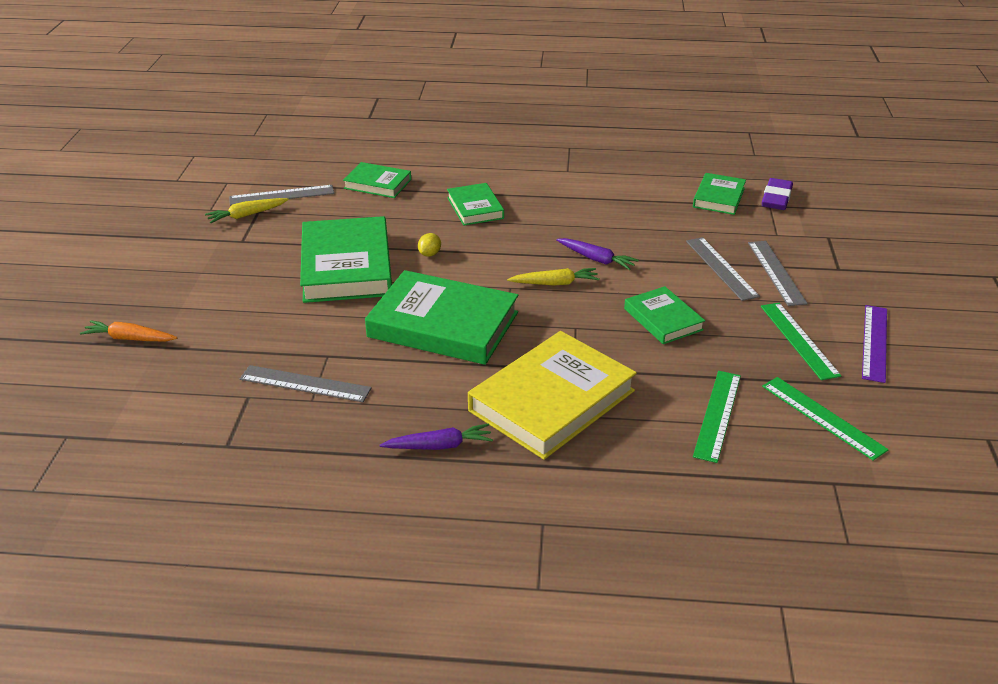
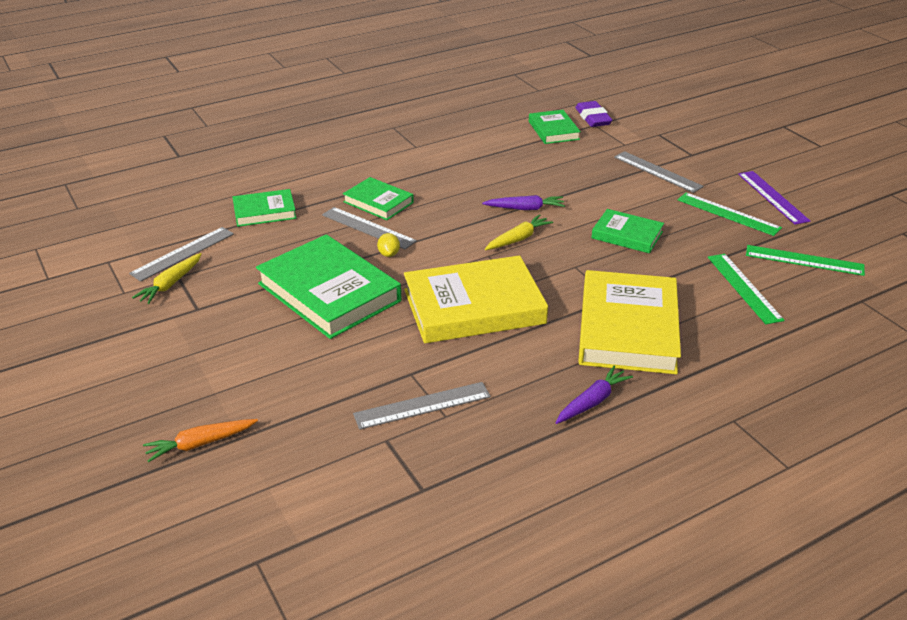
camera: 35 degrees left, 0 degrees up
green book [365,270,518,365] -> yellow book [404,255,548,343]
grey ruler [686,237,760,301] -> grey ruler moved to [322,207,417,249]

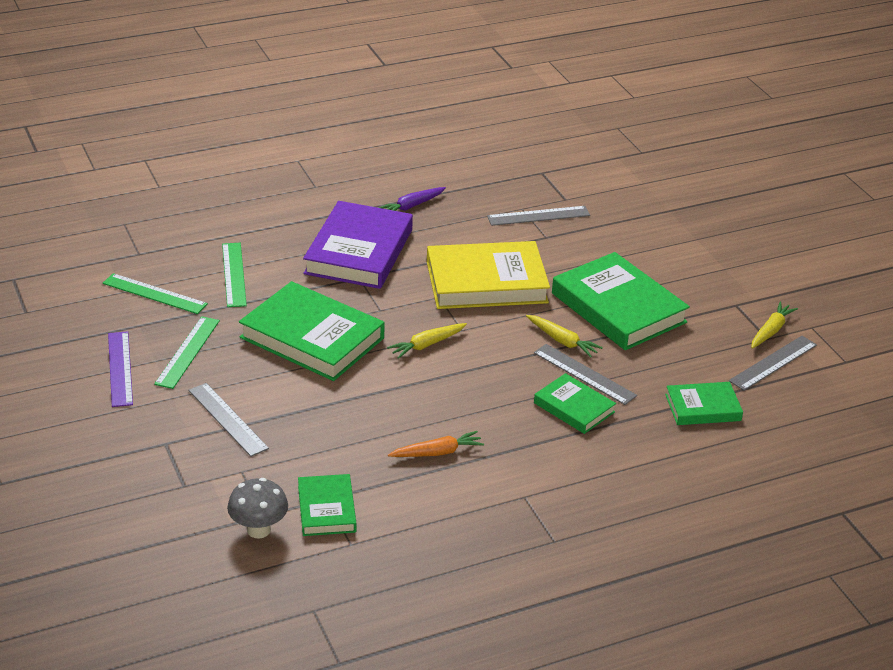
camera: 175 degrees left, 0 degrees up
orange carrot [143,419,258,462] -> orange carrot moved to [388,431,484,457]
yellow lemon [377,233,400,257] -> yellow carrot [526,315,603,357]
purple carrot [482,195,565,210] -> none
purple eraser [575,101,612,127] -> grey mushroom [227,478,288,538]
yellow book [578,270,681,374] -> purple book [303,201,413,289]
green book [592,209,664,253] -> green book [239,281,385,381], size x1.85
green ruler [677,192,782,236] -> green ruler turned 60 degrees clockwise [154,316,220,389]

